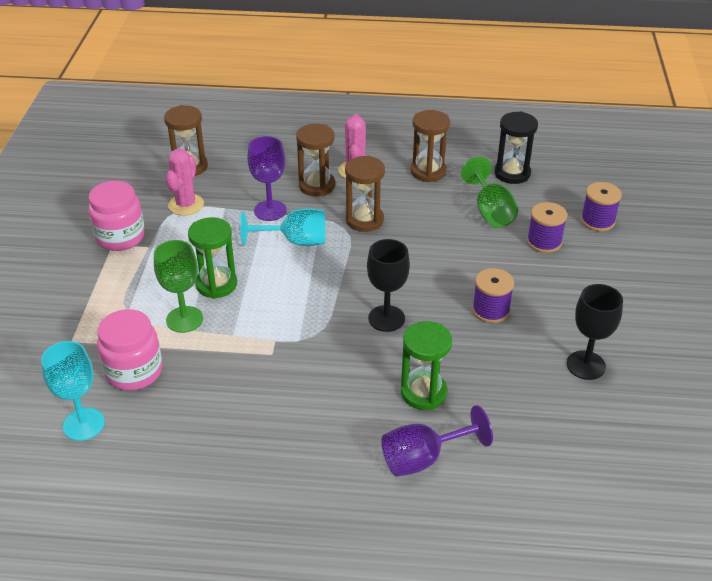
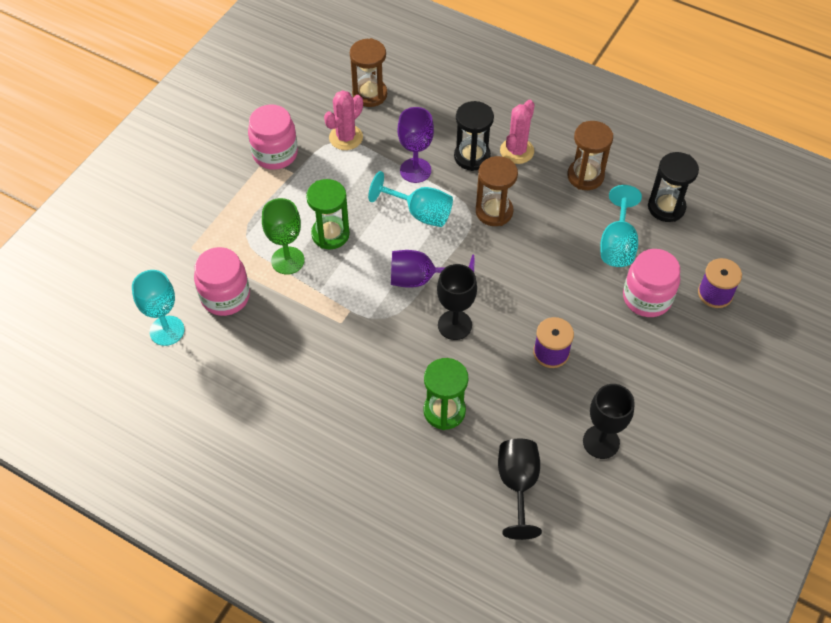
camera: 25 degrees right, 15 degrees up
brown hourglass [296,124,335,197] -> black hourglass [454,101,494,171]
purple goblet [381,405,493,477] -> purple goblet moved to [391,250,474,288]
green goblet [461,157,518,228] -> turquoise goblet [600,185,642,267]
purple spool [527,202,567,253] -> pink jar [623,249,680,317]
none -> black goblet [498,439,542,540]

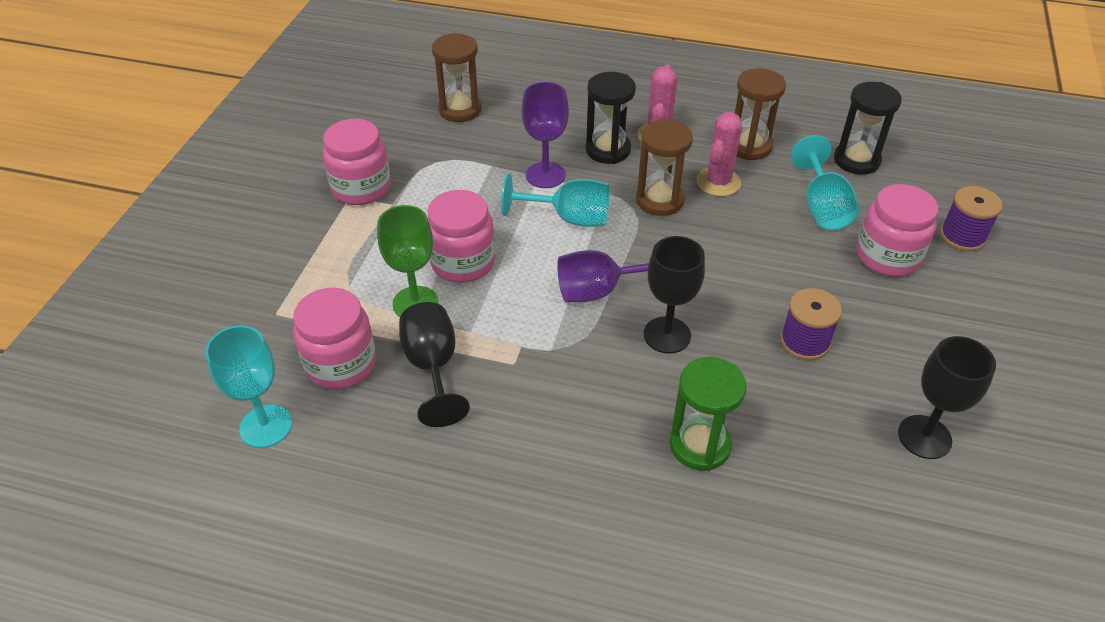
camera: 15 degrees left, 10 degrees down
green hourglass [306,179,350,250] -> pink jar [428,190,495,283]
pink cactus [324,90,363,150] -> pink cactus moved to [696,112,742,196]
black goblet [498,439,542,540] -> black goblet moved to [399,302,470,427]

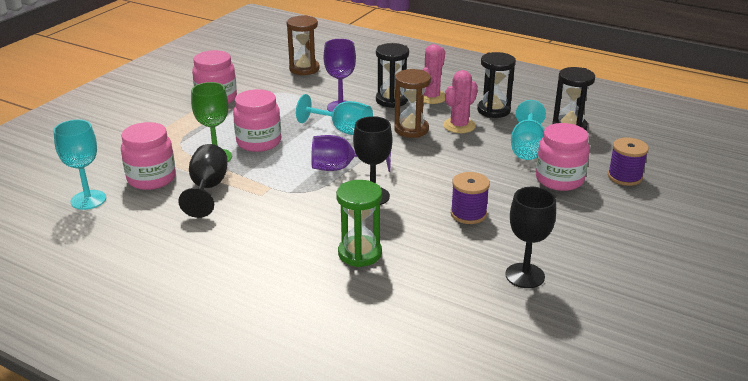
camera: 15 degrees right, 15 degrees down
brown hourglass [735,68,786,161] -> black hourglass [477,52,516,118]

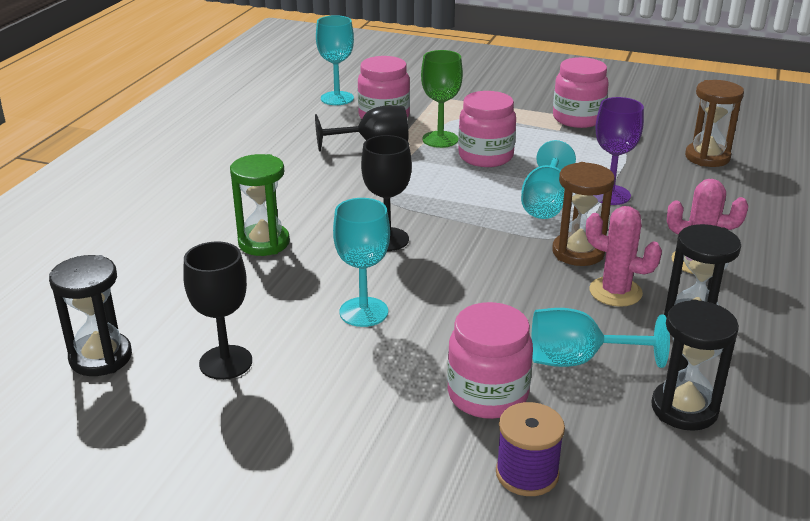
camera: 80 degrees right, 0 degrees up
purple goblet [311,135,391,172] -> none
black hourglass [376,43,409,108] -> black hourglass moved to [49,255,132,376]
purple spool [451,172,490,224] -> turquoise goblet [333,198,390,327]

